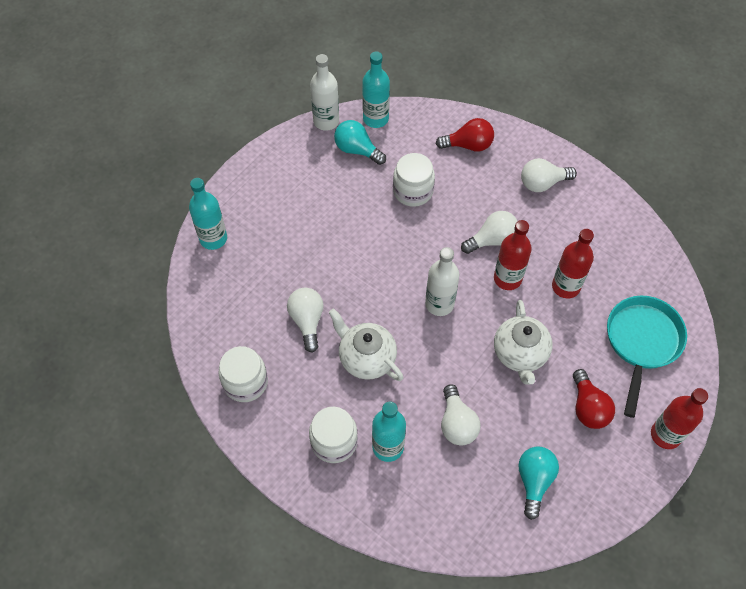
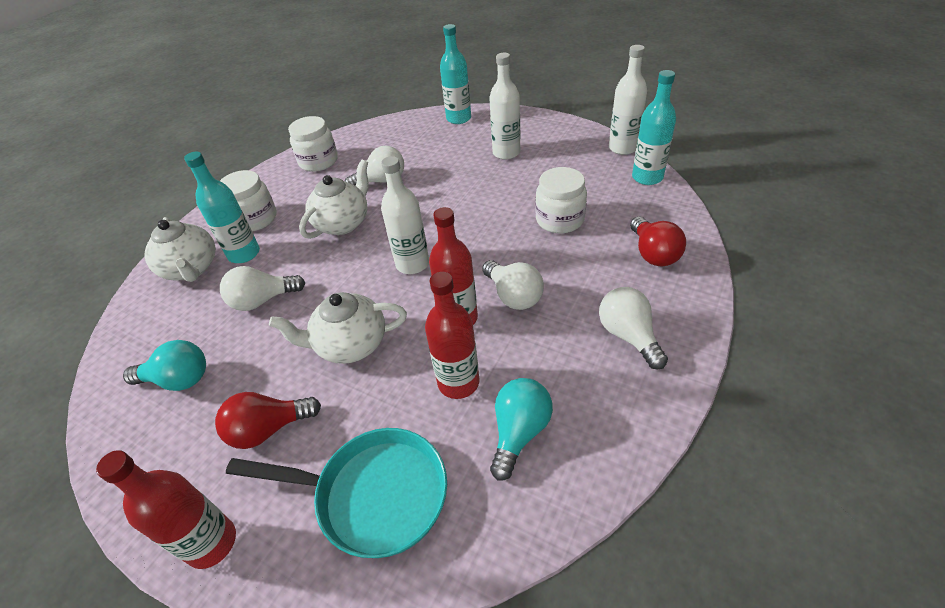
camera: 85 degrees right, 15 degrees down
turquoise light bulb [334,120,386,165] -> turquoise light bulb moved to [490,378,553,481]
none -> white teapot [144,217,216,282]
none -> white bottle [489,53,520,160]

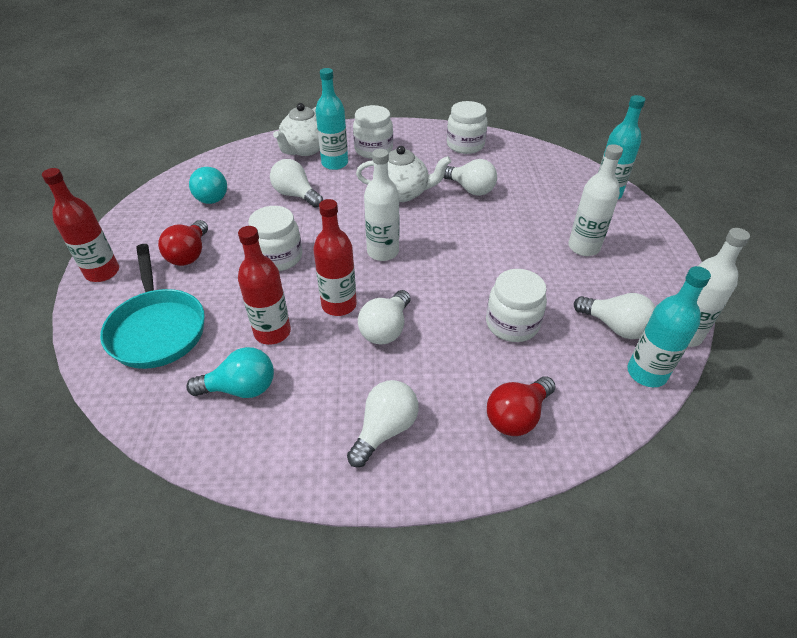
camera: 55 degrees right, 0 degrees up
red light bulb [215,392,321,449] -> red light bulb turned 120 degrees counterclockwise [158,220,208,266]
white teapot [269,292,407,364] -> white jar [248,206,302,271]
none -> white light bulb [574,293,655,339]

